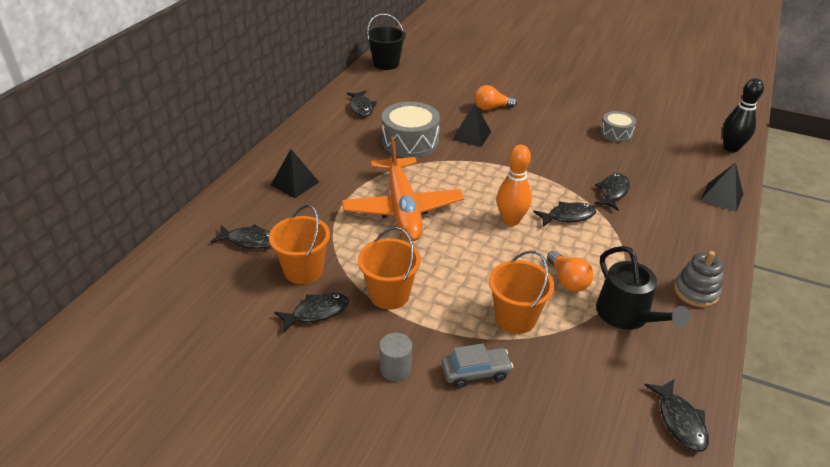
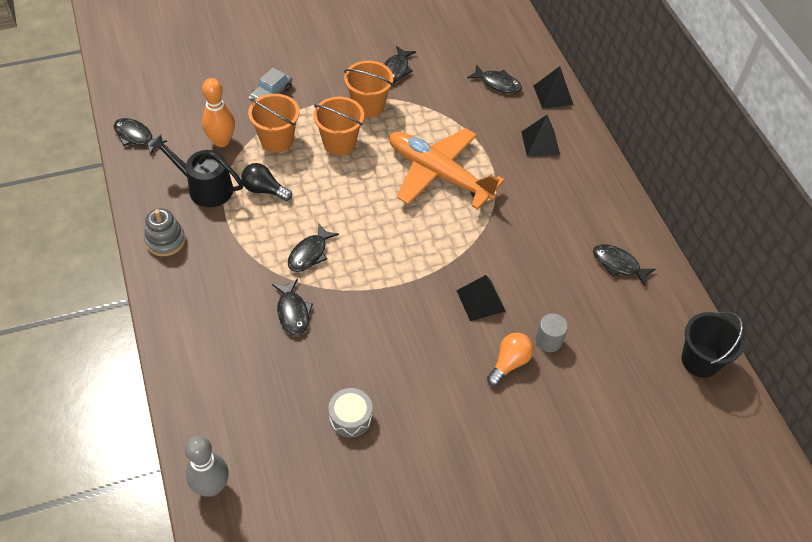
camera: 135 degrees right, 15 degrees up
black fish [210,224,271,249] -> black fish turned 120 degrees counterclockwise [467,64,522,93]
orange bucket [269,205,330,284] -> orange bucket moved to [313,97,364,155]
grey cylinder [379,333,412,381] -> grey cylinder moved to [536,313,568,352]
grey drum [382,102,440,157] -> none
orange bowling pin [497,144,532,226] -> orange bowling pin moved to [202,78,235,147]
orange light bulb [547,251,593,292] -> black light bulb [241,163,292,201]
black pyramid [701,162,743,212] -> black pyramid moved to [533,66,573,109]
black bowling pin [722,78,764,152] -> grey bowling pin [185,436,229,497]

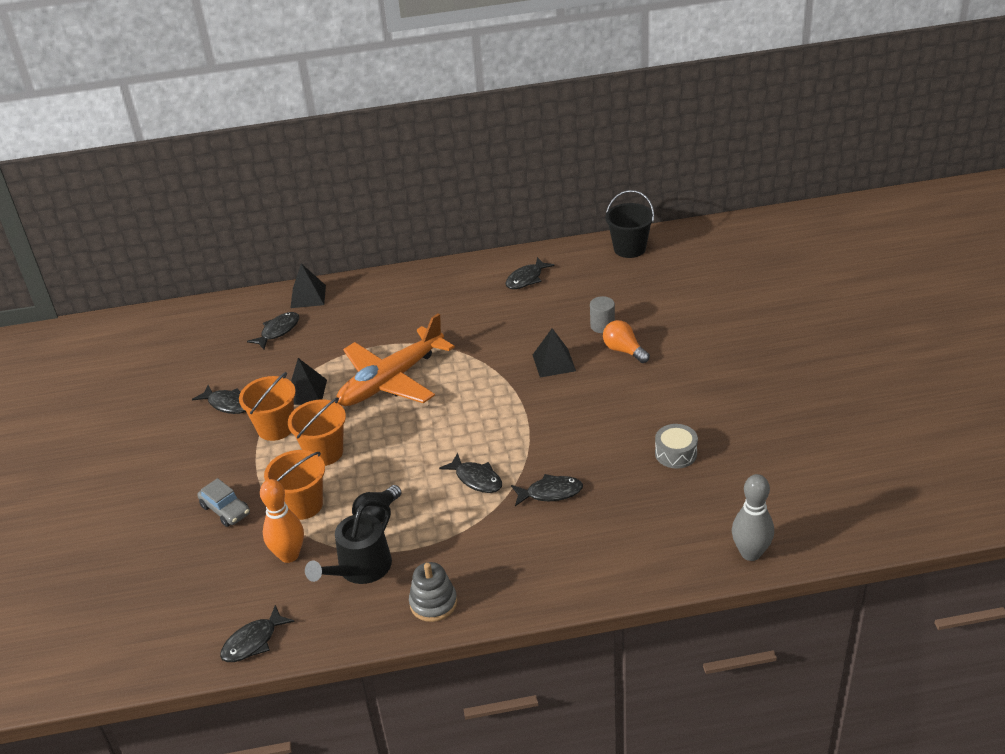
camera: 75 degrees left, 15 degrees down
black pyramid [522,115,560,157] -> black pyramid moved to [291,358,327,405]

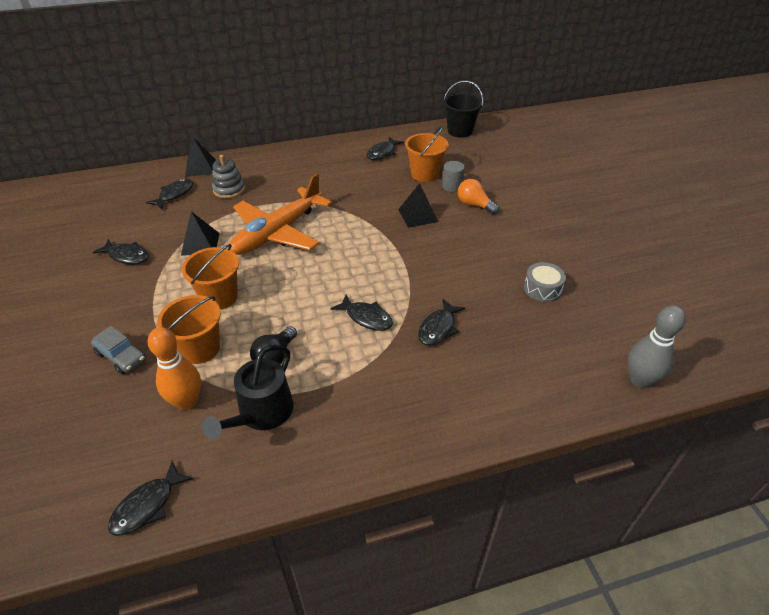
camera: 10 degrees left, 5 degrees up
orange bucket [239,372,296,441] -> orange bucket moved to [405,126,449,182]
grey stacking toy [409,562,457,622] -> grey stacking toy moved to [212,155,245,199]
black fish [511,474,583,506] -> black fish turned 135 degrees clockwise [418,299,465,346]

